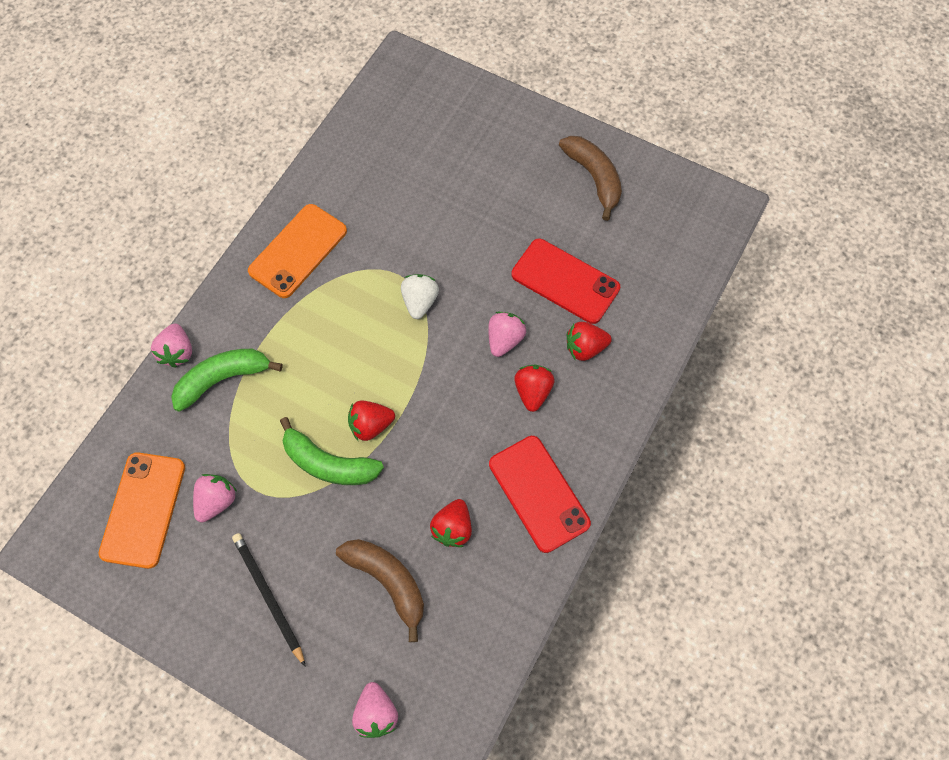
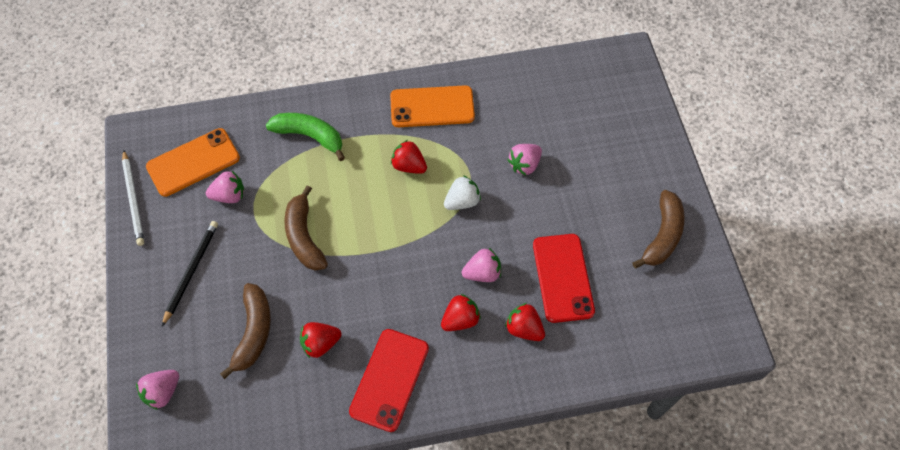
camera: 50 degrees right, 5 degrees down
pink strawberry [151,324,192,368] -> pink strawberry moved to [507,144,542,175]
green banana [280,417,384,485] -> brown banana [284,186,328,271]
red strawberry [348,401,395,441] -> red strawberry moved to [391,140,427,174]
none -> white pencil [122,150,144,246]

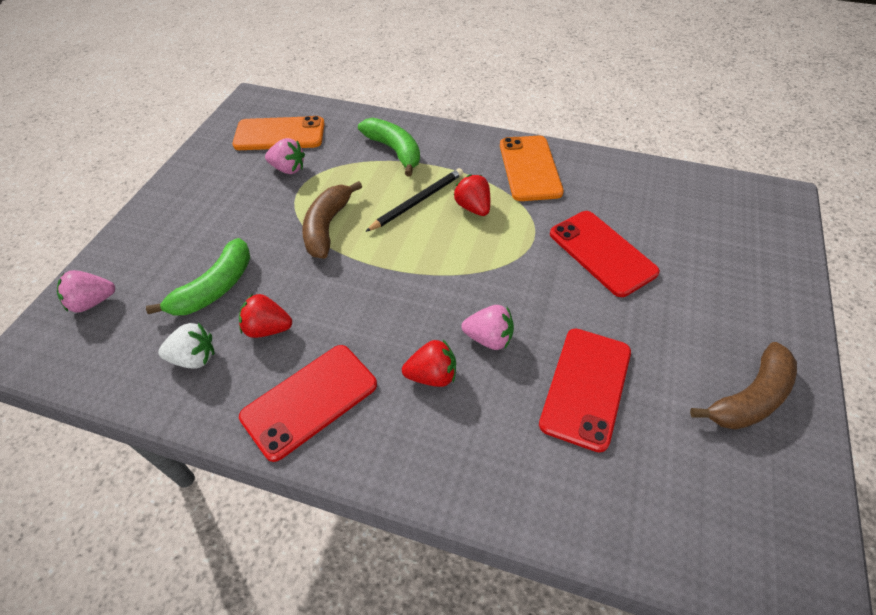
camera: 30 degrees right, 10 degrees down
white pencil [122,150,144,246] -> none
black pencil [162,221,218,326] -> black pencil moved to [365,168,463,232]
brown banana [220,283,271,379] -> green banana [146,238,250,316]
orange phone [390,85,475,127] -> orange phone turned 60 degrees clockwise [500,136,564,201]
white strawberry [444,175,481,210] -> white strawberry moved to [158,323,215,369]
red strawberry [505,303,545,341] -> none
pink strawberry [507,144,542,175] -> red phone [550,211,660,297]

